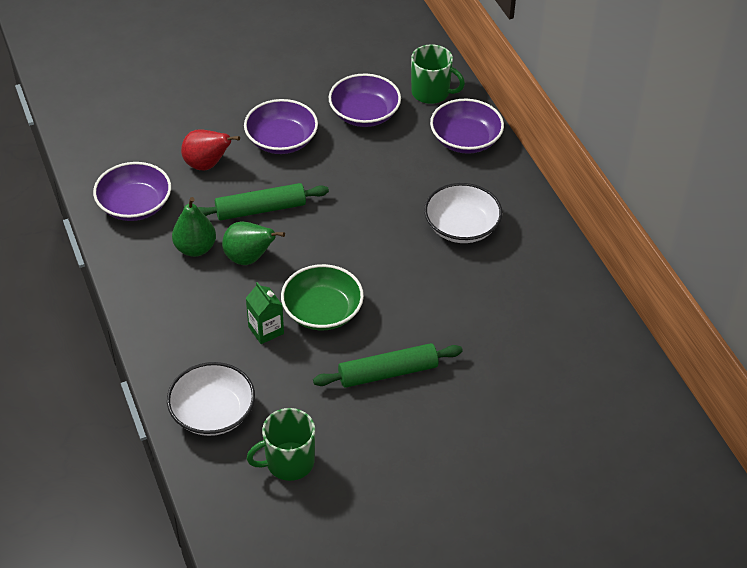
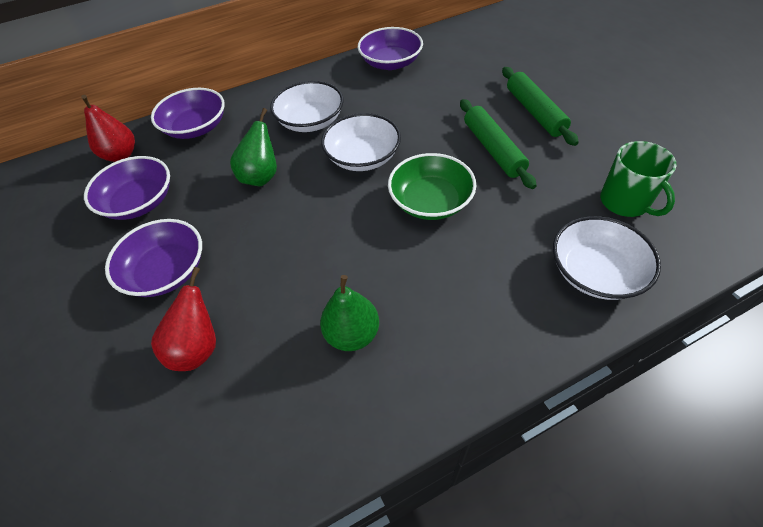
camera: 90 degrees left, 5 degrees up
purple bowl [93,162,171,221] -> purple bowl moved to [358,27,423,70]
green rolling pin [198,183,329,220] -> green rolling pin moved to [502,67,579,146]
green pear [222,221,285,265] -> green pear moved to [230,108,277,186]
green carton [246,282,284,344] -> none
green mug [411,44,465,104] -> red pear [81,95,135,162]
none -> white bowl [321,113,401,171]

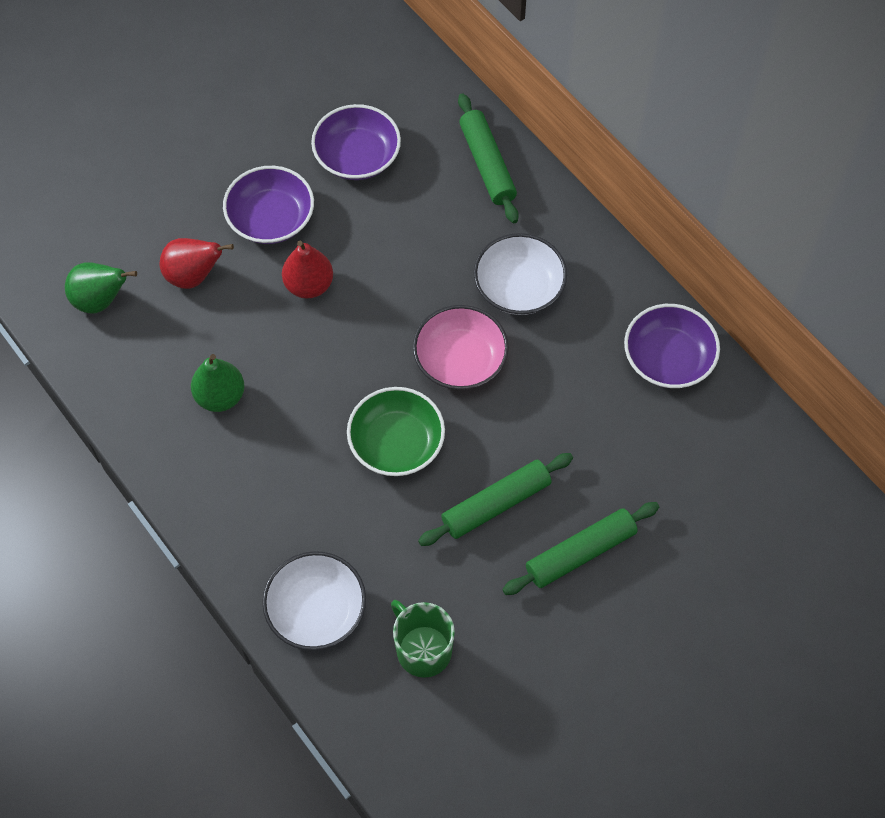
camera: 75 degrees right, 10 degrees up
red pear [81,95,135,162] -> red pear moved to [282,241,333,299]
purple bowl [151,88,225,139] -> green rolling pin [458,93,519,223]
green pear [230,108,277,186] -> green pear moved to [65,262,137,314]
white bowl [321,113,401,171] -> pink bowl [413,305,509,390]
green mug [600,141,677,217] -> green mug turned 90 degrees clockwise [391,600,455,678]

